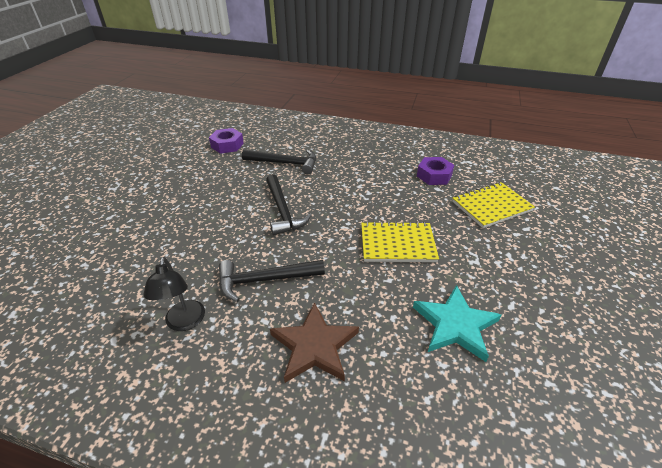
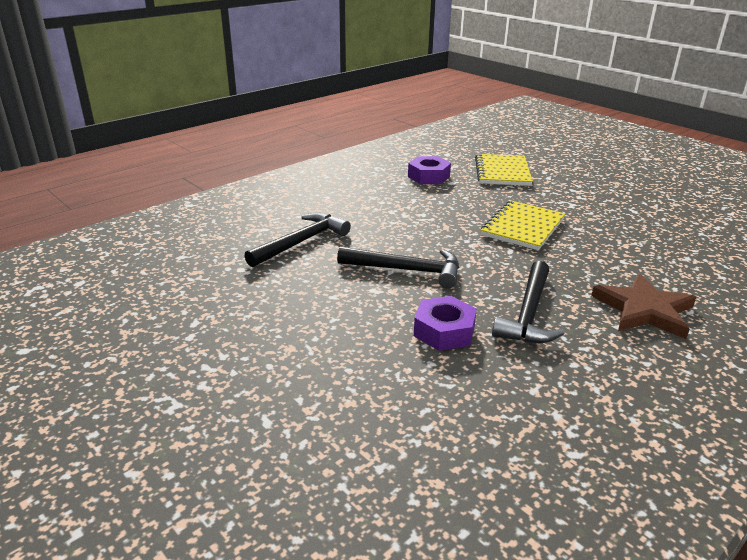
camera: 60 degrees left, 10 degrees down
black lamp [143,257,205,331] -> none
purple nut [209,128,244,154] -> purple nut moved to [414,296,477,351]
turquoise star [413,285,501,362] -> none

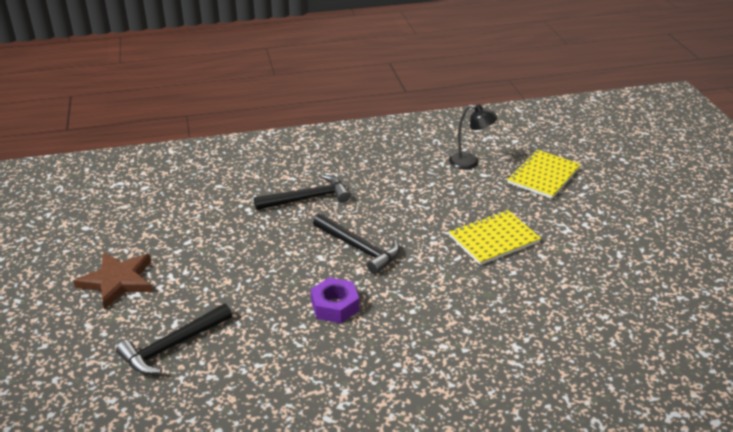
camera: 30 degrees right, 5 degrees up
purple nut [408,156,451,184] -> black lamp [449,104,497,169]
black hammer [492,261,565,343] -> black hammer moved to [116,304,232,375]
brown star [591,274,696,339] -> brown star moved to [73,252,153,310]

